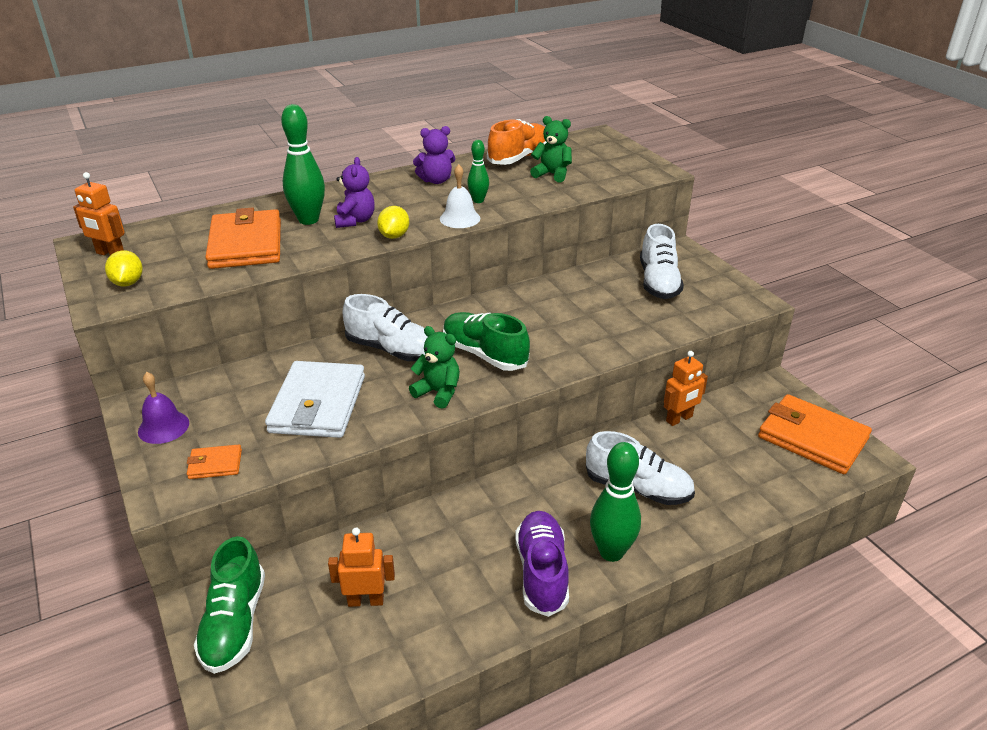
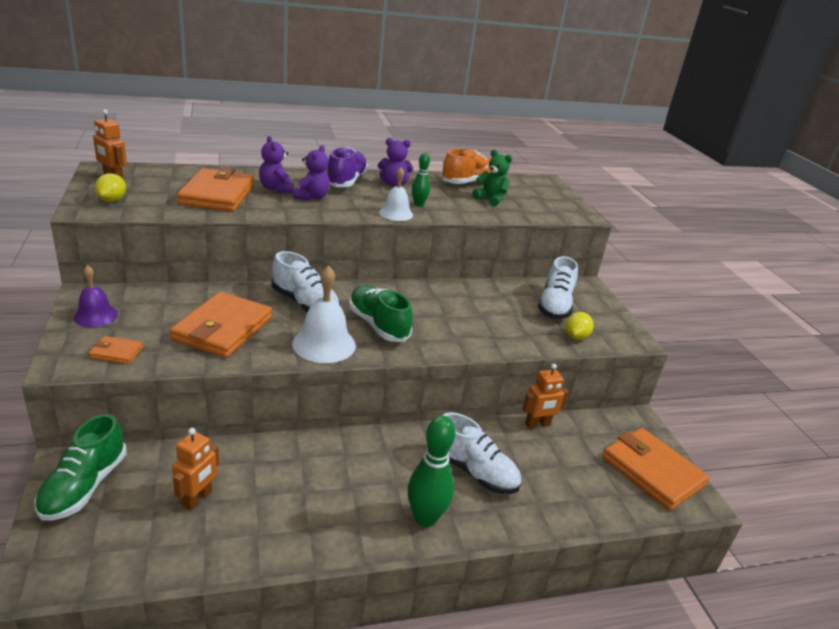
camera: 10 degrees right, 5 degrees down
white wallet [265,361,365,438] -> orange wallet [170,292,272,358]
green bowling pin [281,104,325,225] -> purple teddy bear [259,136,294,193]
orange robot [328,528,395,607] -> orange robot turned 105 degrees clockwise [172,428,219,511]
yellow lemon [377,206,409,239] -> yellow lemon moved to [565,312,594,340]
green teddy bear [409,326,460,409] -> white bell [292,266,356,363]
purple shoe [516,511,569,617] -> purple shoe moved to [327,147,368,187]

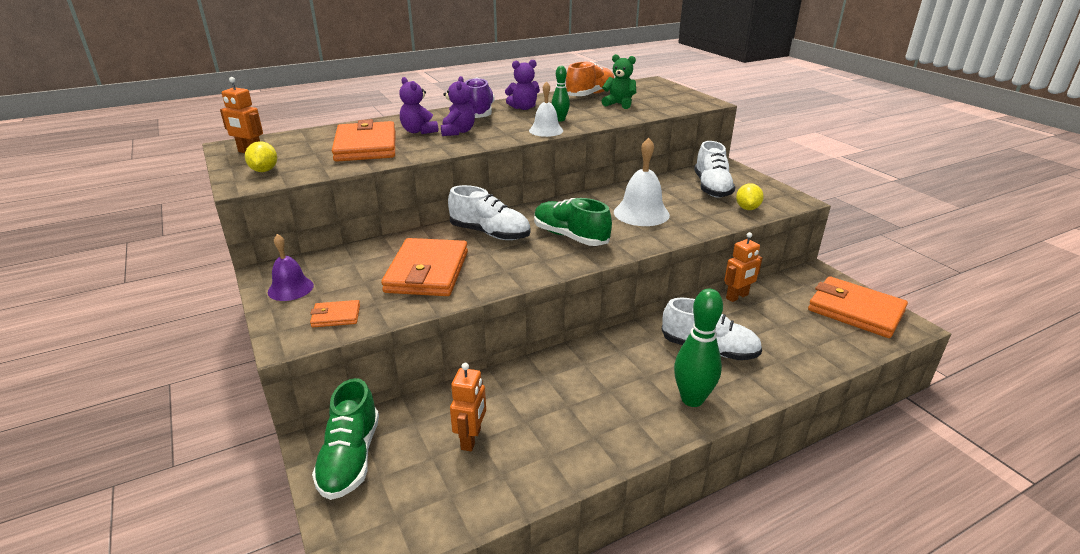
camera: 10 degrees left, 0 degrees up
white bell [292,266,356,363] -> white bell moved to [614,138,670,226]

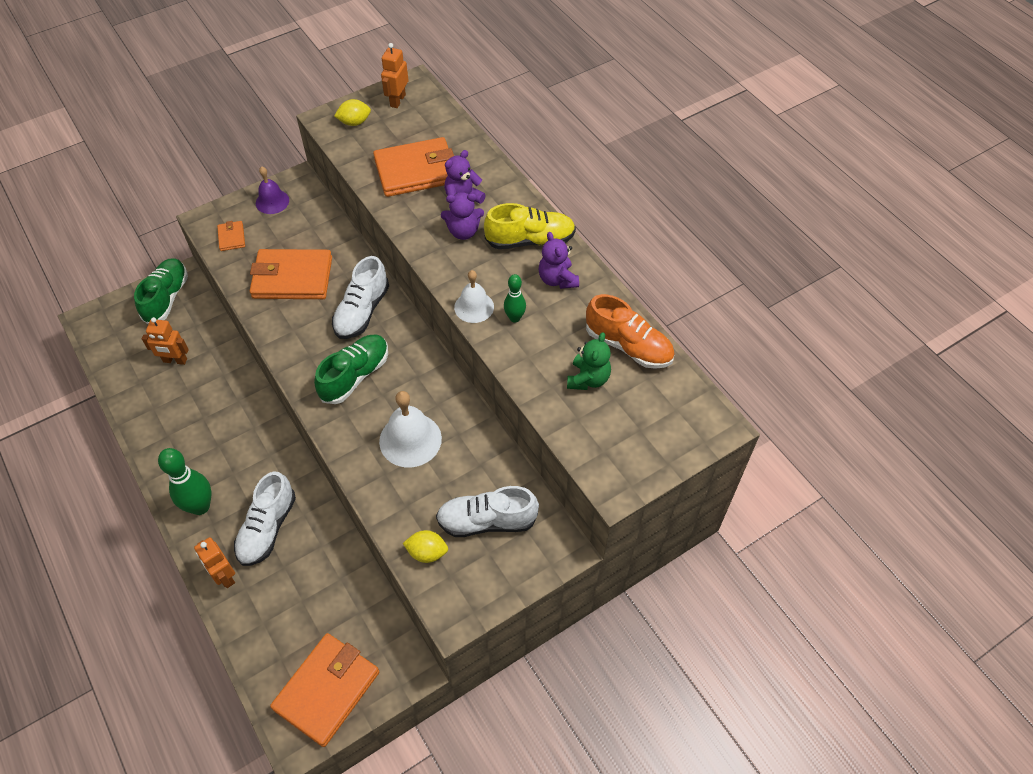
camera: 85 degrees right, 25 degrees up
green shoe [312,378,379,500] -> green shoe turned 105 degrees clockwise [134,258,188,324]
purple shoe [465,77,495,118] -> yellow shoe [484,203,576,249]
orange robot [724,232,762,302] -> orange robot moved to [194,537,235,588]

